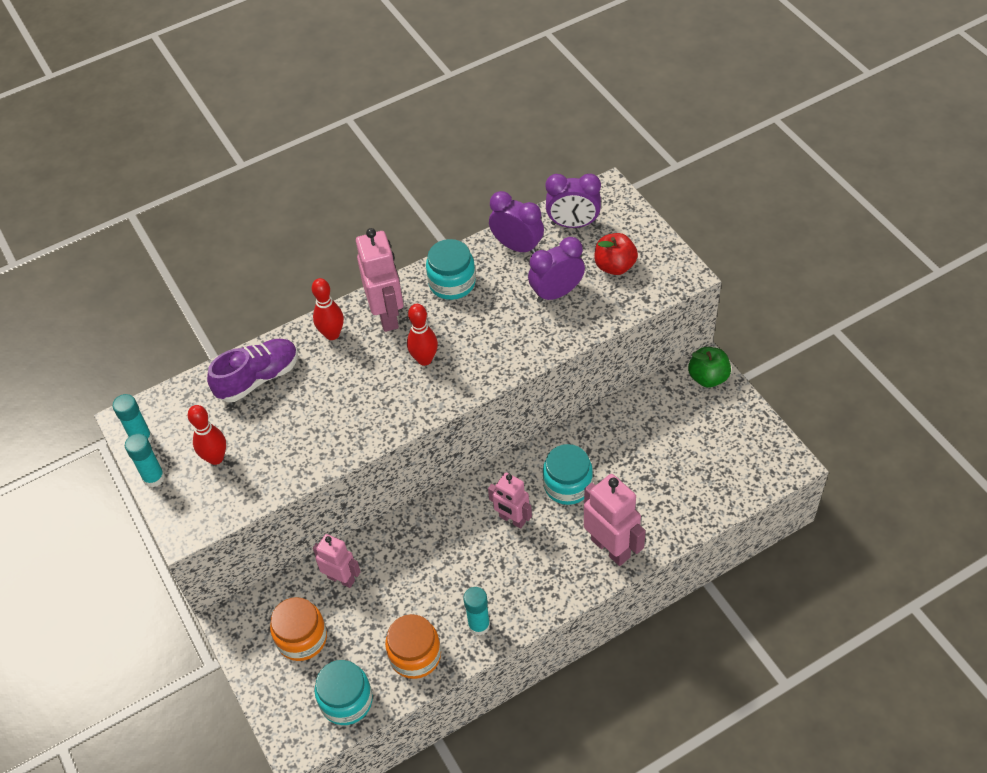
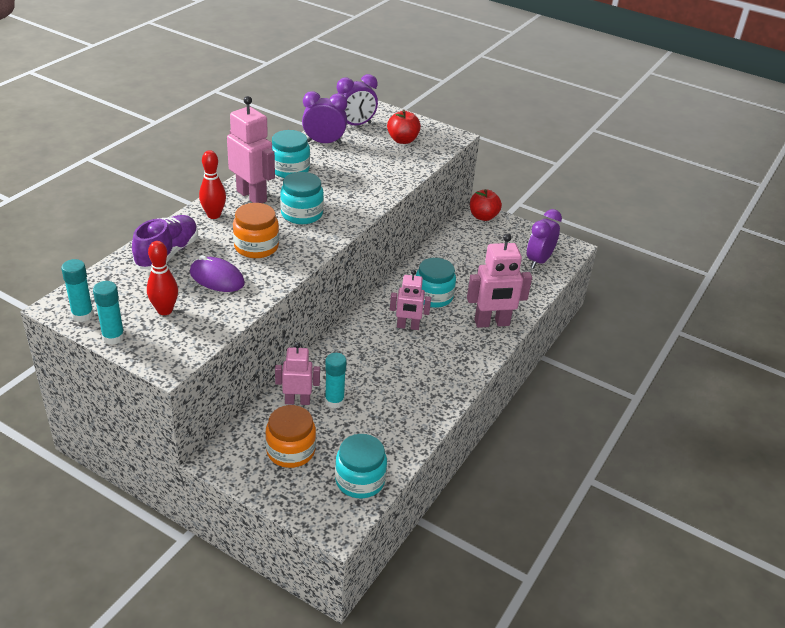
camera: 35 degrees left, 15 degrees down
orange jar [385,614,441,679] -> orange jar moved to [233,203,279,258]
red bowling pin [407,304,438,366] -> turquoise jar [280,172,324,224]
turquoise glue stick [463,587,490,636] -> turquoise glue stick moved to [325,353,347,408]
purple clock [528,237,585,303] -> purple clock moved to [527,209,562,269]
pink robot [584,474,646,566] -> pink robot turned 150 degrees clockwise [467,233,532,328]
green apple [688,347,731,388] -> red apple [470,189,502,221]
none -> purple mouse [190,255,245,292]

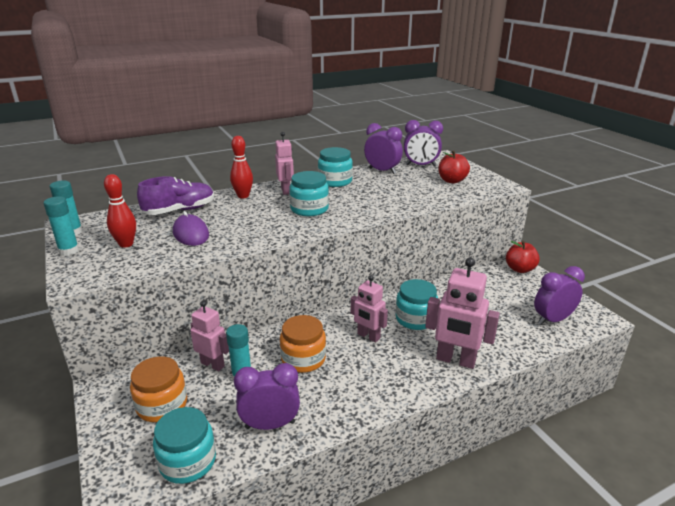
camera: 35 degrees right, 10 degrees down
pink robot [227,96,275,203] -> pink robot [275,132,294,195], size x0.65
orange jar [233,203,279,258] -> orange jar moved to [280,315,326,373]
none -> purple clock [234,363,300,430]

